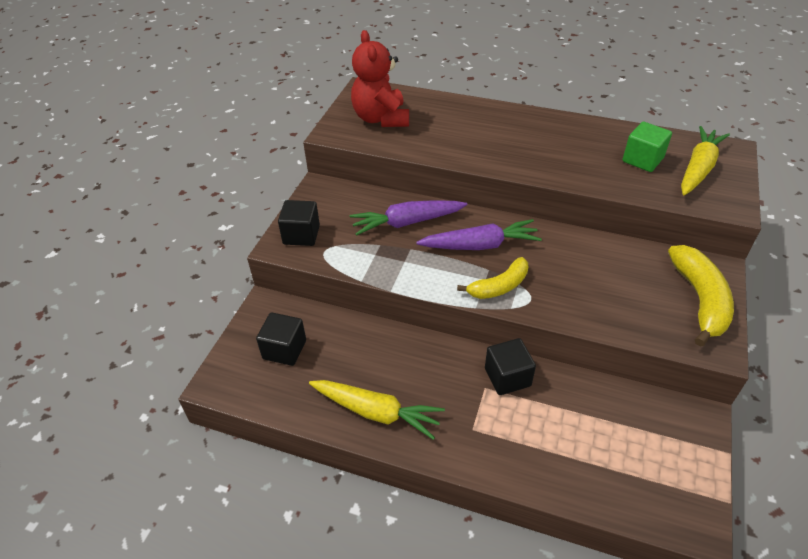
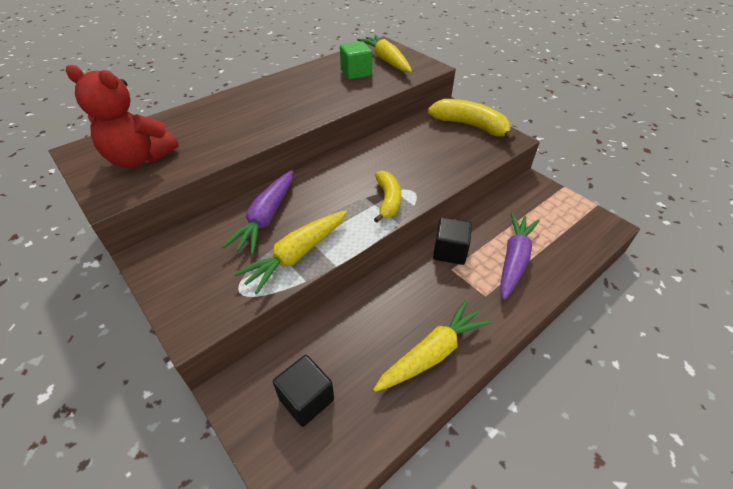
camera: 60 degrees left, 0 degrees up
black cube [278,200,320,246] -> none
purple carrot [416,219,542,250] -> purple carrot moved to [500,213,540,300]
none -> yellow carrot [234,210,347,294]

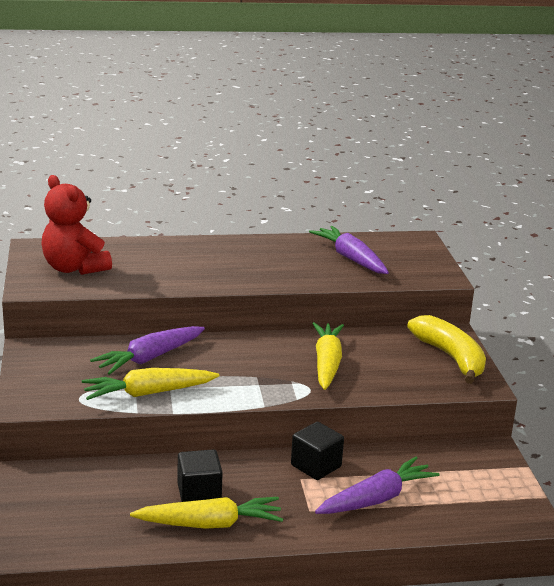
camera: 30 degrees right, 20 degrees down
black cube [273,355,334,427] -> black cube moved to [177,449,223,502]
green cube [340,41,372,80] -> purple carrot [309,226,389,274]
yellow carrot [357,35,412,72] -> yellow carrot moved to [312,322,344,390]
yellow banana [374,171,401,223] -> none

